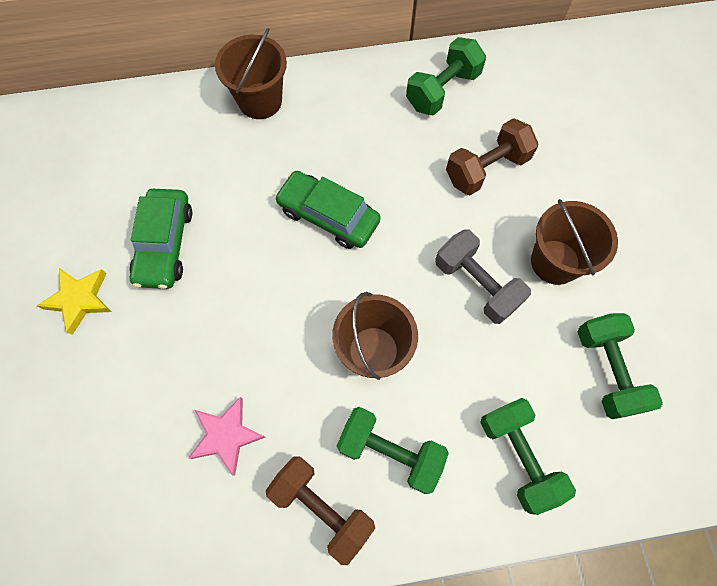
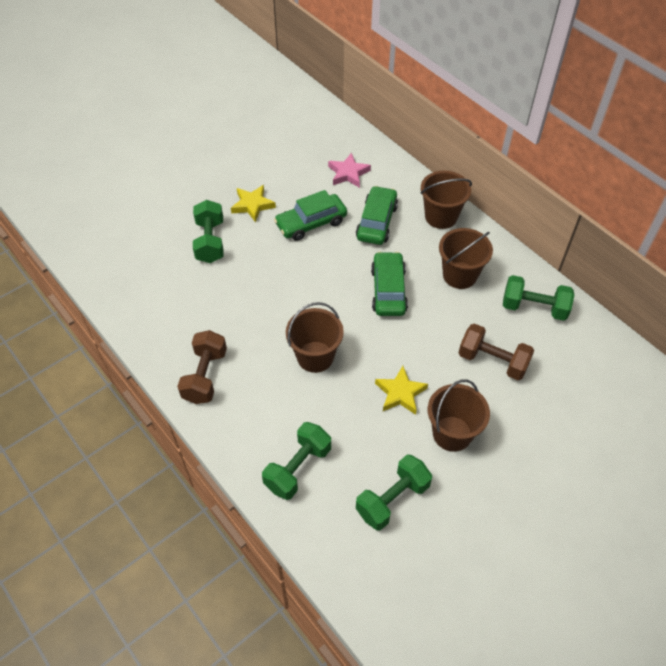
camera: 60 degrees right, 15 degrees down
pink star [189,397,265,476] -> pink star moved to [328,153,371,188]
green dumbbell [337,407,449,494] -> green dumbbell moved to [193,200,224,263]
grey dumbbell [435,229,531,324] -> yellow star [375,366,428,415]
none -> green car [356,186,398,245]
none -> brown bucket [439,228,493,289]

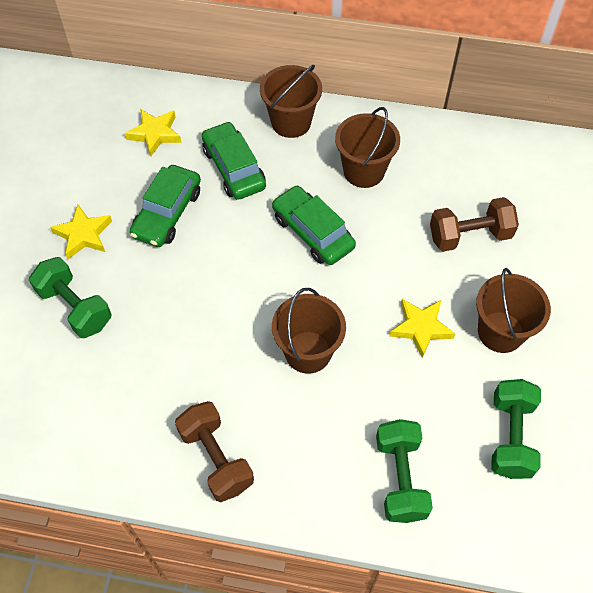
camera: 40 degrees left, 5 degrees up
pink star [328,153,371,188] -> yellow star [124,109,182,156]
green dumbbell [503,275,574,321] -> none

